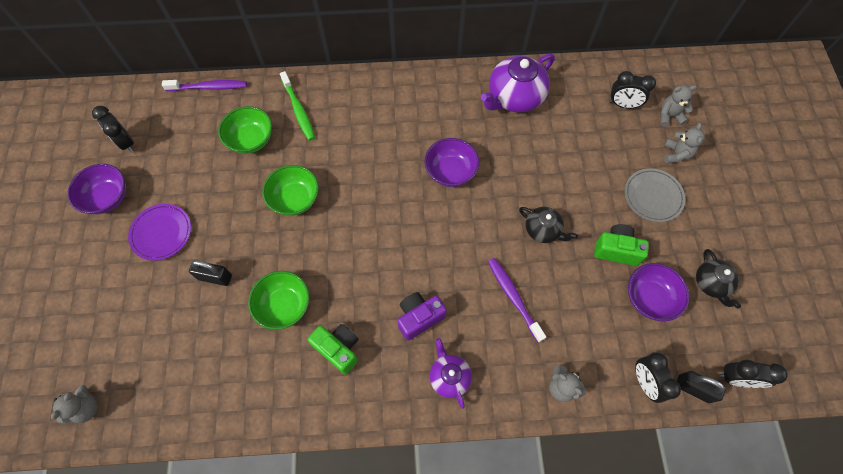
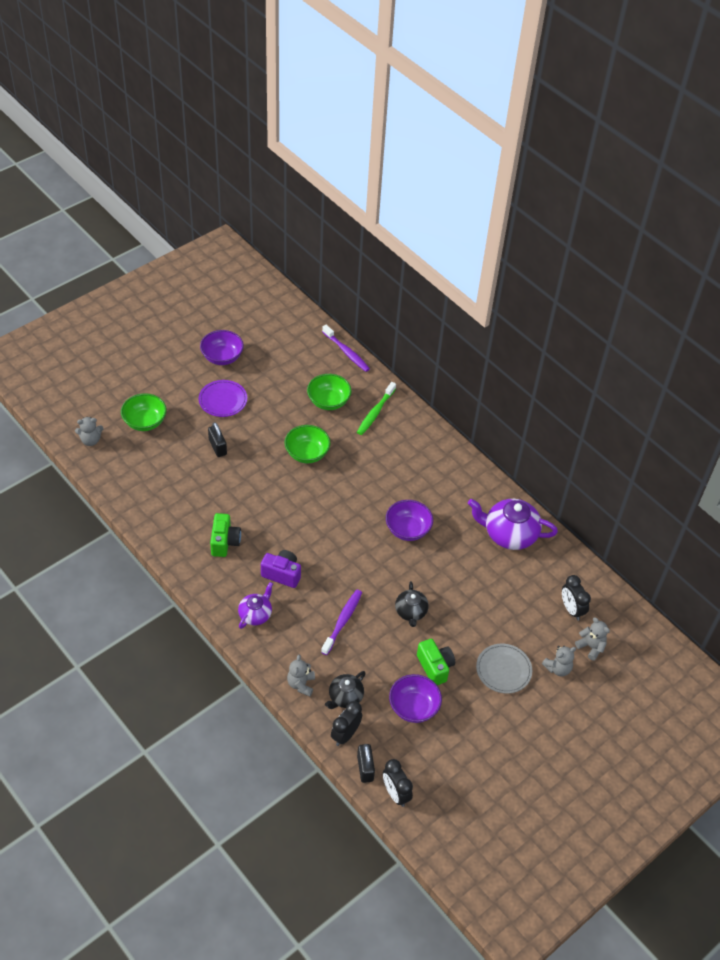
camera: 50 degrees right, 15 degrees down
black clock [92,106,134,153] -> none
green bowl [248,271,310,330] -> green bowl moved to [121,393,167,431]
black teapot [696,249,741,308] -> black teapot moved to [325,671,366,709]

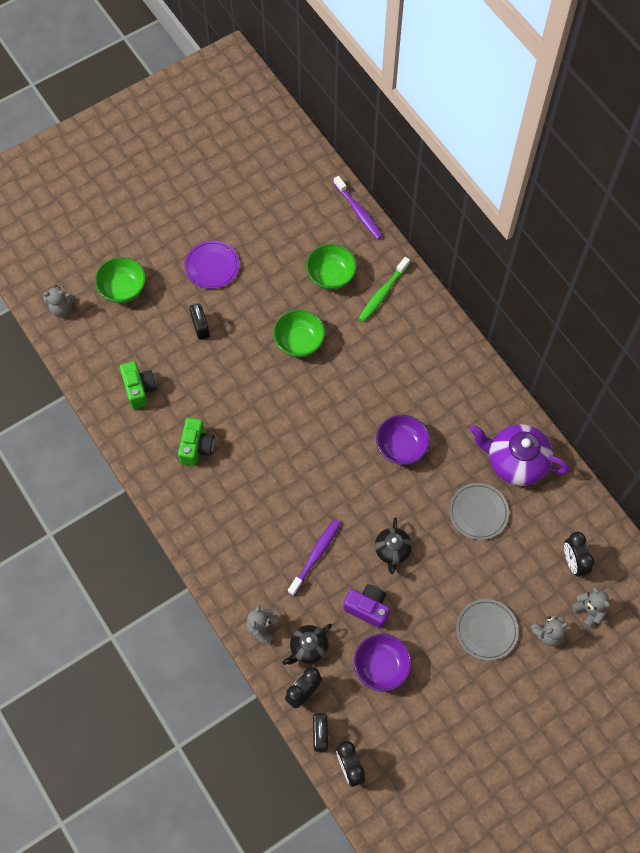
camera: 10 degrees right, 15 degrees up
purple bowl [200,330,244,365] -> none
purple teapot [238,582,273,629] -> none
purple camera [261,550,301,588] -> purple camera moved to [343,584,390,629]
green camera [417,639,455,685] -> green camera moved to [120,361,157,409]
none -> grey plate [449,483,509,540]

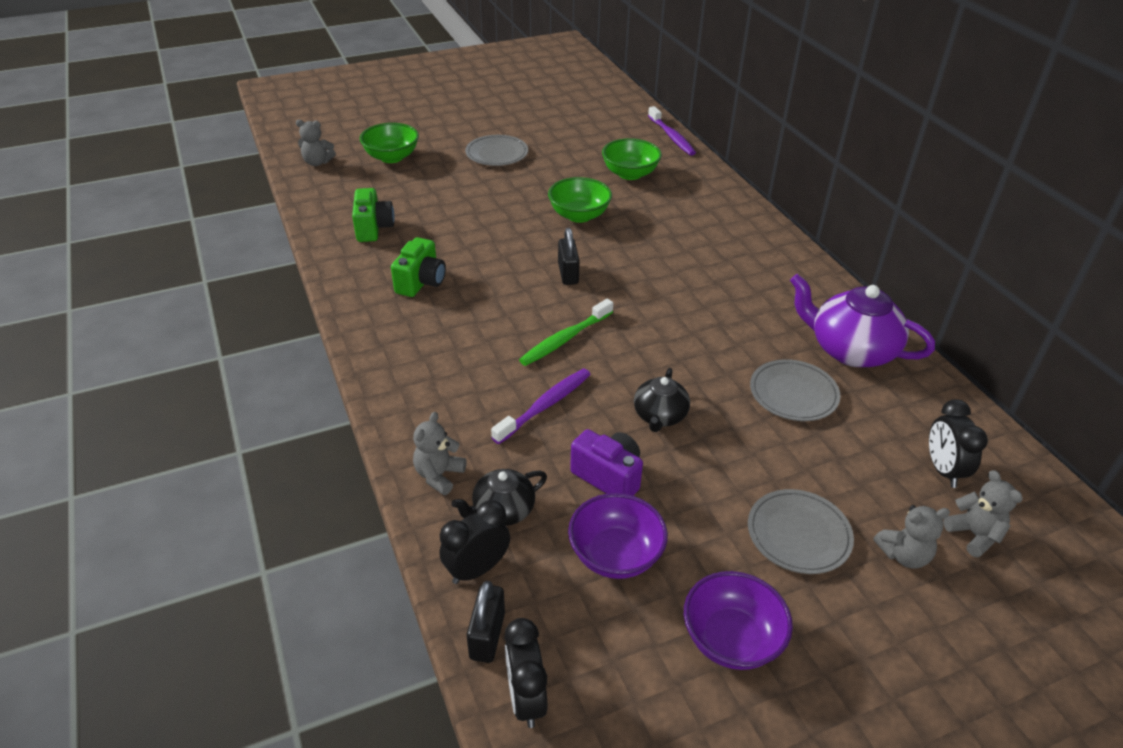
camera: 10 degrees right, 25 degrees down
purple plate [184,241,239,289] -> grey plate [465,135,528,166]
black padlock [189,303,210,340] -> black padlock moved to [558,228,580,285]
green toothbrush [358,257,410,322] -> green toothbrush moved to [519,299,613,366]
purple bowl [376,415,430,465] -> purple bowl moved to [684,571,793,670]

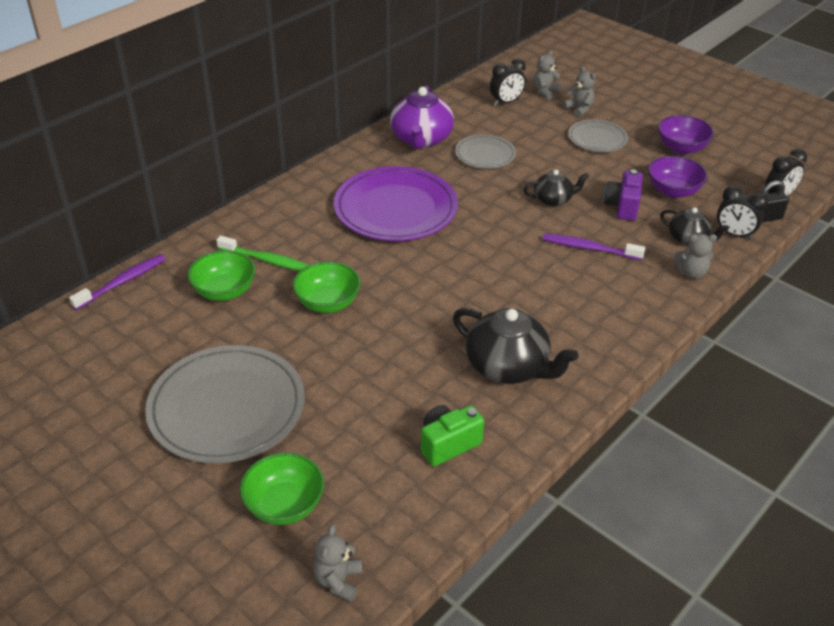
camera: 115 degrees left, 0 degrees up
grey teddy bear [296,120,336,166] -> grey teddy bear turned 150 degrees counterclockwise [313,525,362,602]
green camera [391,237,446,297] -> black teapot [453,308,579,384]
grey plate [465,135,528,166] -> grey plate [145,345,305,463], size x1.89
green toothbrush [519,299,613,366] -> green toothbrush moved to [216,236,309,271]
black padlock [558,228,580,285] -> none
none -> purple plate [334,166,458,241]

